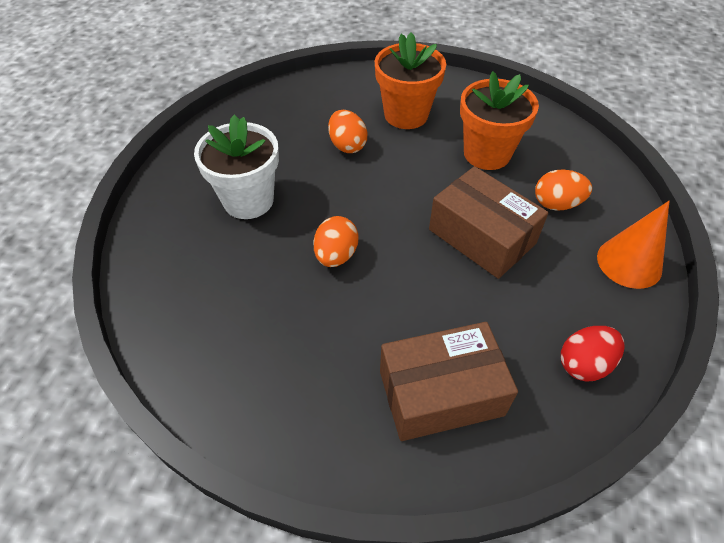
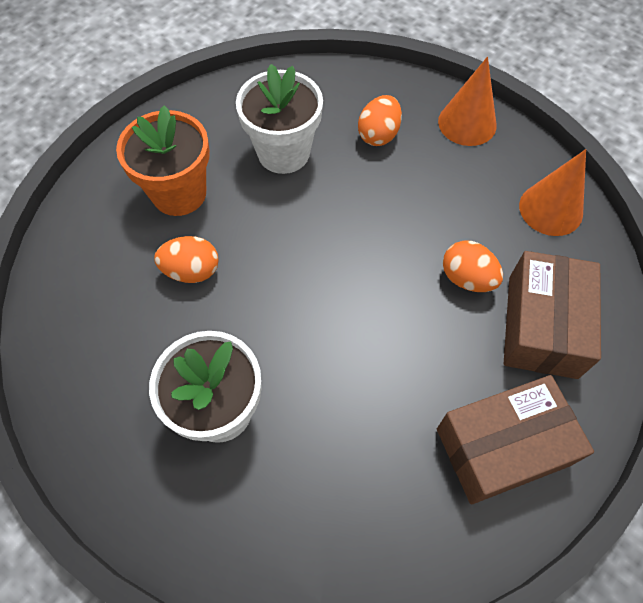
camera: 65 degrees left, 10 degrees up
orange egg [314,216,359,267] -> orange egg moved to [443,241,503,292]
brown box [429,166,549,279] -> brown box moved to [437,375,594,505]
orange flower pot [460,71,539,170] -> white flower pot [236,64,323,174]
red egg [561,326,625,382] -> orange cone [519,149,586,236]

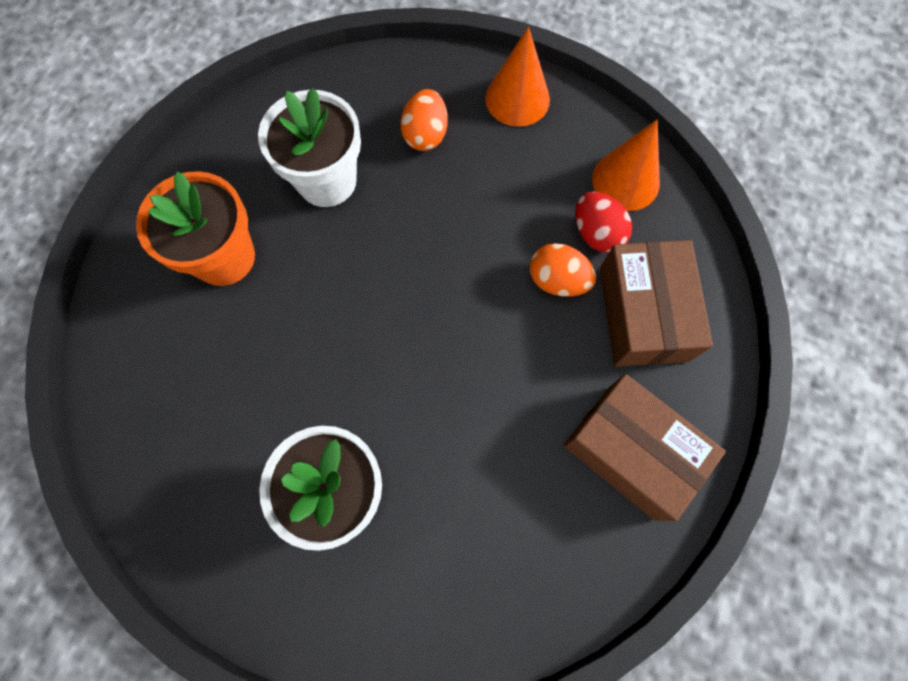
camera: 15 degrees left, 10 degrees up
orange egg [154,236,219,283] -> none
brown box [437,375,594,505] -> brown box turned 75 degrees clockwise [564,374,726,521]
none -> red egg [575,192,632,253]

